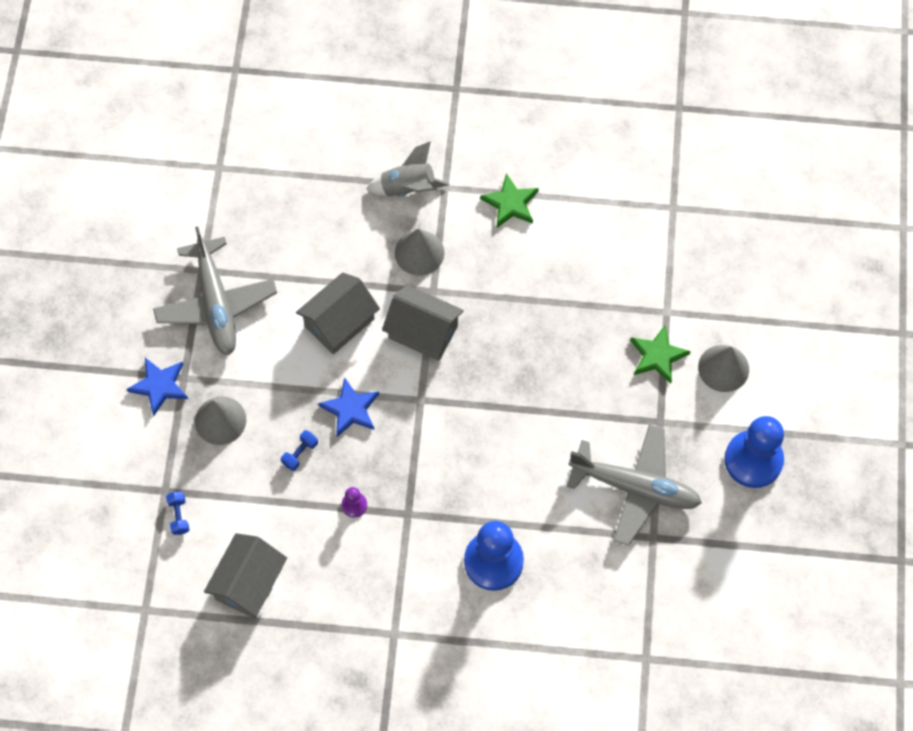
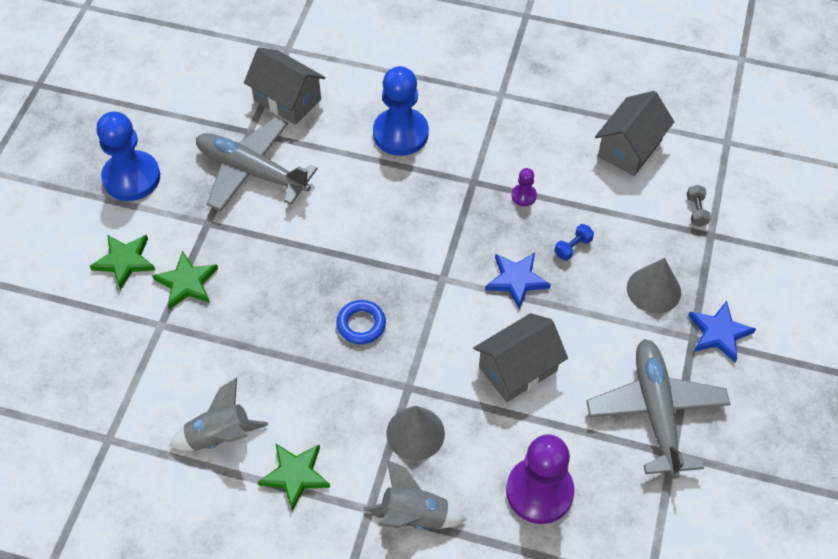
camera: 170 degrees left, 10 degrees down
blue dumbbell [166,492,189,535] -> grey dumbbell [687,185,711,227]
grey house [382,285,464,361] -> grey house moved to [244,47,325,125]
grey cone [698,345,749,392] -> green star [90,235,156,290]
none -> grey rocket [169,378,268,451]
none -> blue ring [336,300,386,344]
none -> purple pawn [506,435,575,524]

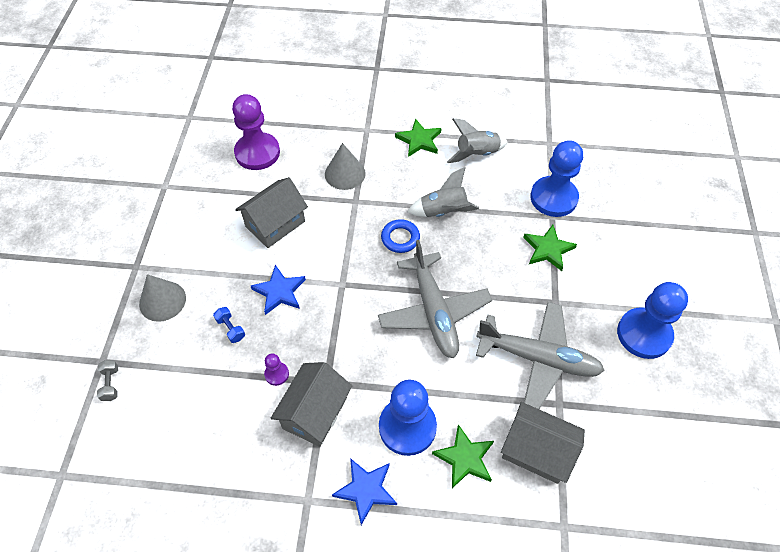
camera: 170 degrees right, 0 degrees up
green star [90,235,156,290] -> green star moved to [432,424,494,488]
grey rocket [363,460,467,529] -> grey rocket moved to [408,167,479,217]
blue dumbbell [554,224,594,261] -> blue dumbbell turned 75 degrees counterclockwise [213,307,245,343]
grey plane [586,339,730,479] -> grey plane moved to [378,240,492,358]
grey house [595,91,674,176] -> grey house moved to [271,362,352,447]
blue star [688,301,756,362] -> blue star moved to [332,458,397,525]
none -> blue pawn [530,140,583,217]

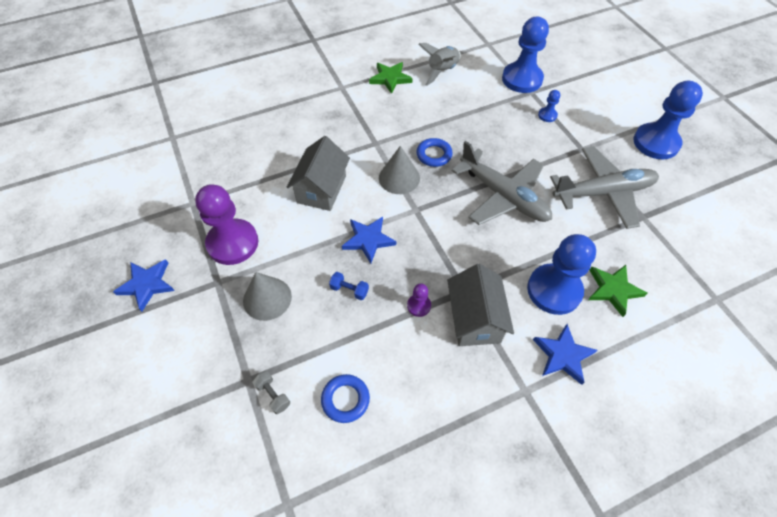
camera: 30 degrees left, 0 degrees up
purple pawn [232,94,280,170] -> purple pawn moved to [195,184,258,265]
grey cone [325,143,366,190] -> grey cone moved to [379,146,420,194]
grey rocket [408,167,479,217] -> none
grey house [501,402,585,484] -> none
green star [523,225,577,271] -> blue pawn [538,90,560,122]
none -> blue star [113,259,175,311]
none -> blue ring [321,374,370,423]

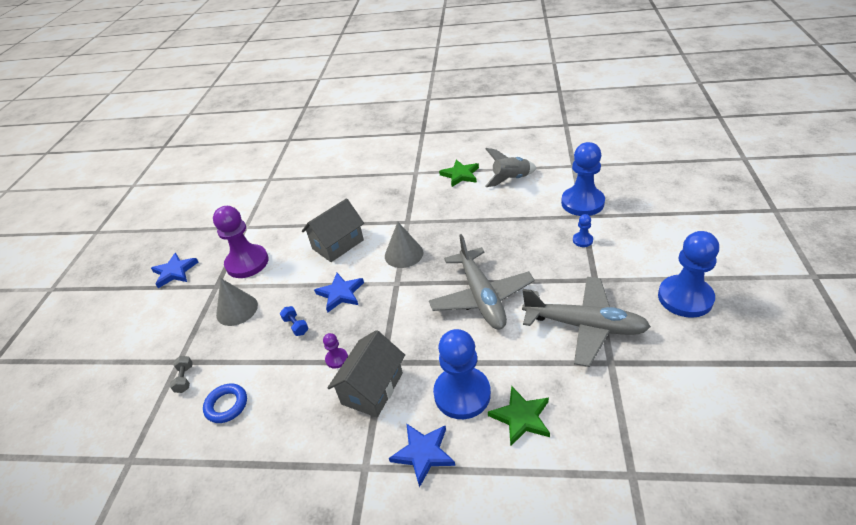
camera: 35 degrees right, 15 degrees down
blue ring [416,138,453,167] -> none

